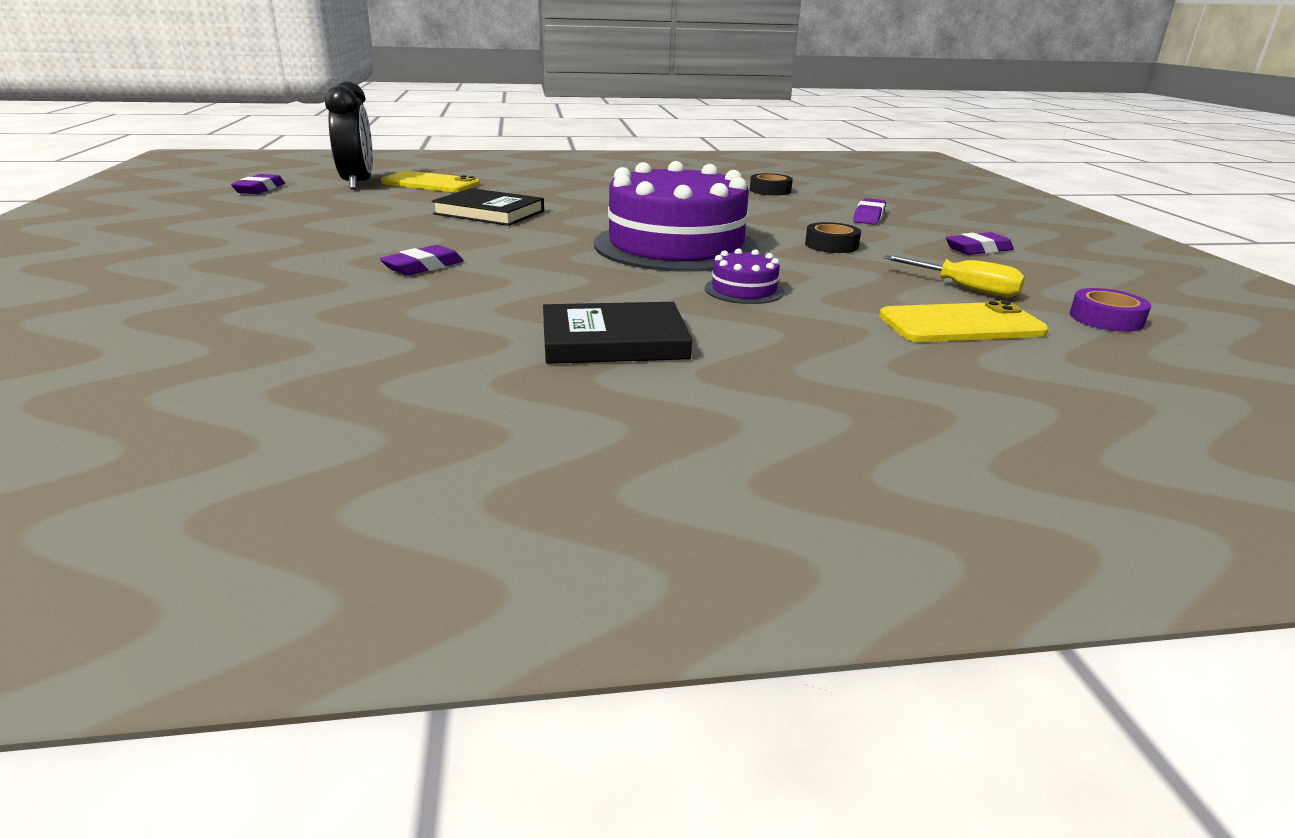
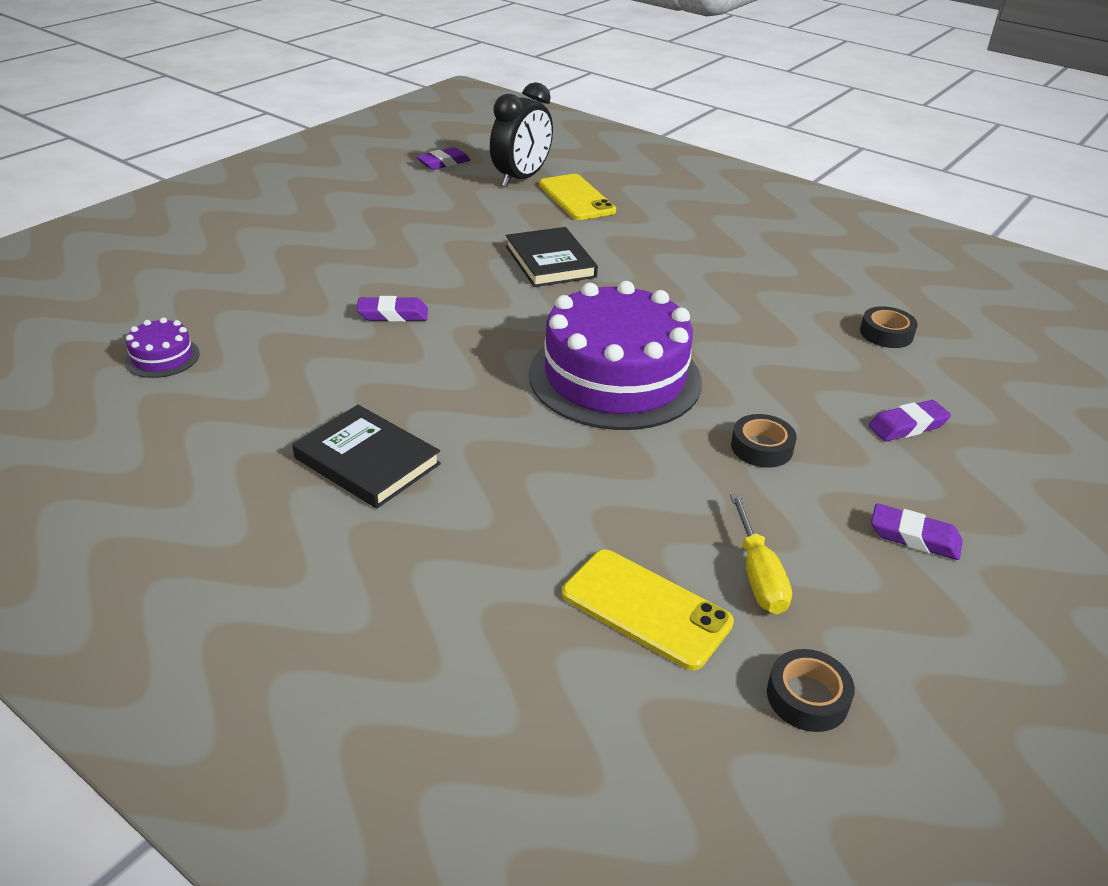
camera: 45 degrees right, 10 degrees up
purple cake [705,248,784,304] -> purple cake moved to [124,318,200,378]
purple tape [1070,288,1151,332] -> black tape [767,649,855,732]

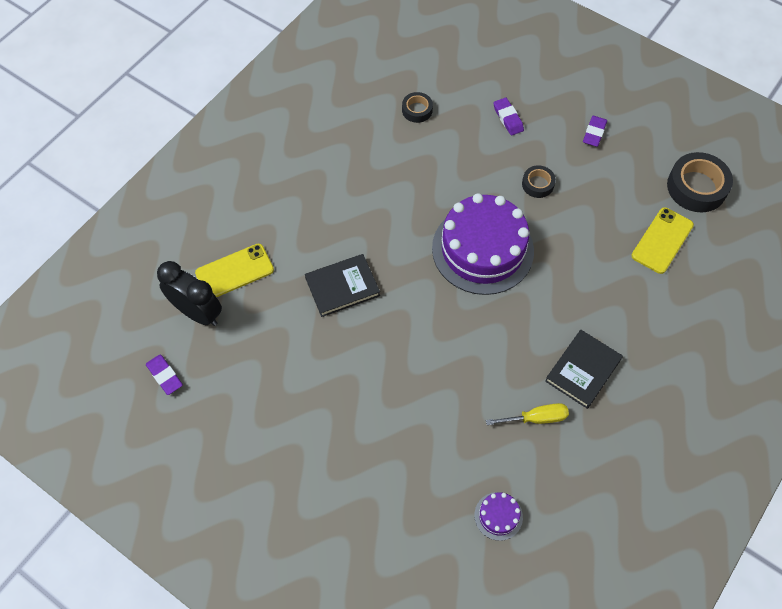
camera: 90 degrees left, 25 degrees up
purple eraser [356,296,428,322] -> none
yellow screwdriver [730,494,792,614] -> yellow screwdriver moved to [486,403,569,425]
black tape [767,649,855,732] -> black tape [667,152,733,212], size x1.84

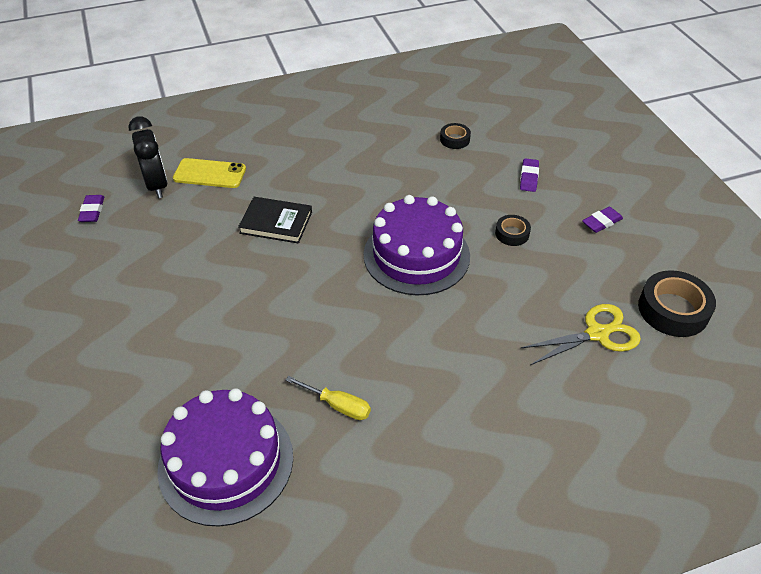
camera: 35 degrees right, 15 degrees down
purple cake [475,492,523,541] -> purple cake [157,388,293,527], size x2.43
black book [545,330,623,409] -> none
yellow phone [632,207,694,274] -> yellow scissors [521,304,641,365]

